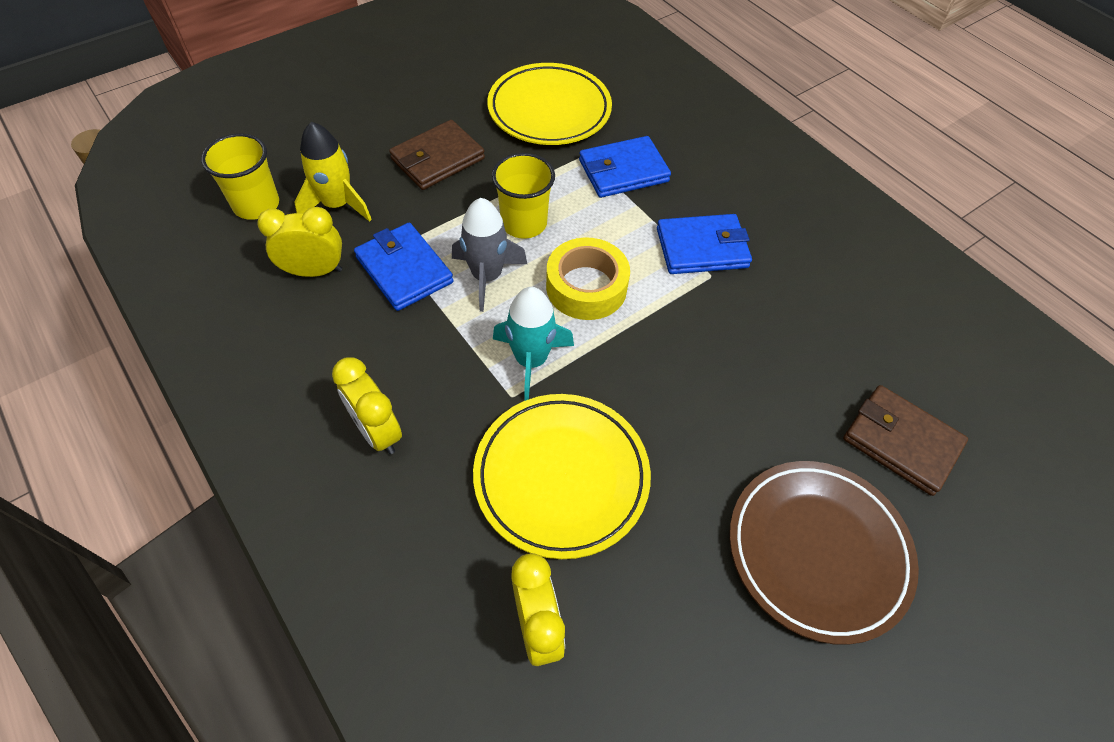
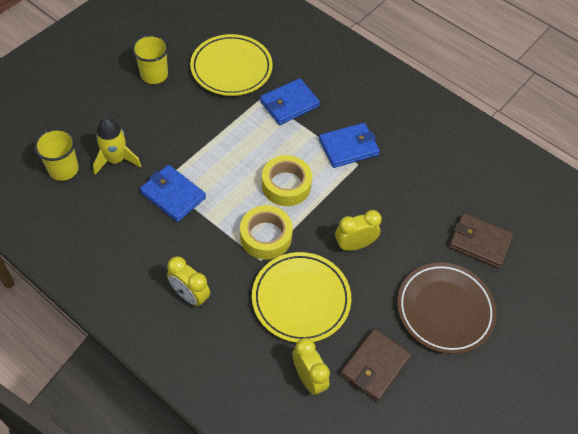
camera: 15 degrees left, 0 degrees up
yellow clock [257,207,342,277] -> yellow clock moved to [335,210,382,251]
brown wallet [389,120,485,190] -> brown wallet moved to [340,329,411,402]
grey rocket [452,198,527,312] -> none
yellow cup [492,153,555,239] -> yellow cup moved to [132,35,169,84]
turquoise rocket [493,287,574,401] -> yellow tape [240,205,293,260]

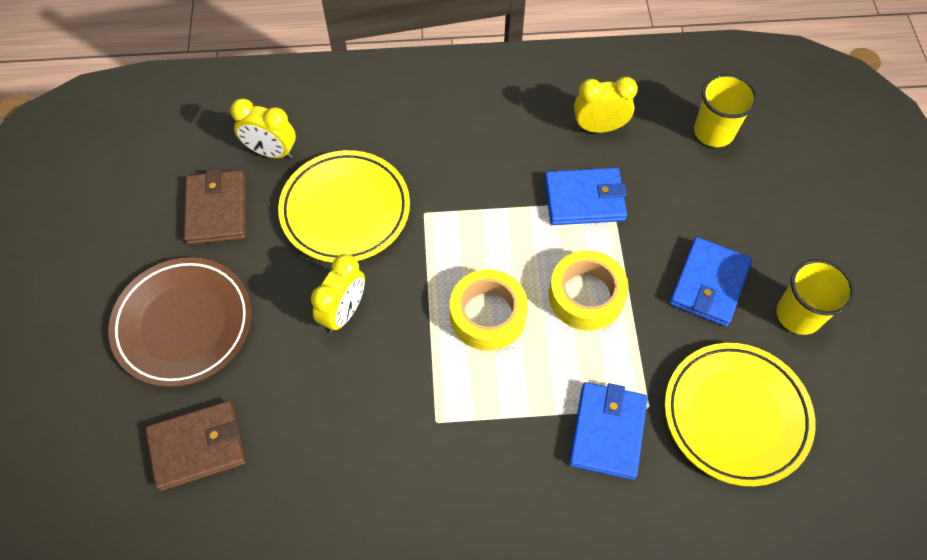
camera: 140 degrees right, 5 degrees up
yellow rocket [93,118,141,175] -> none
yellow clock [167,256,210,307] -> yellow clock moved to [574,77,638,133]
yellow tape [240,205,293,260] -> yellow tape moved to [549,251,629,331]
blue wallet [319,123,380,168] -> blue wallet moved to [669,237,752,327]

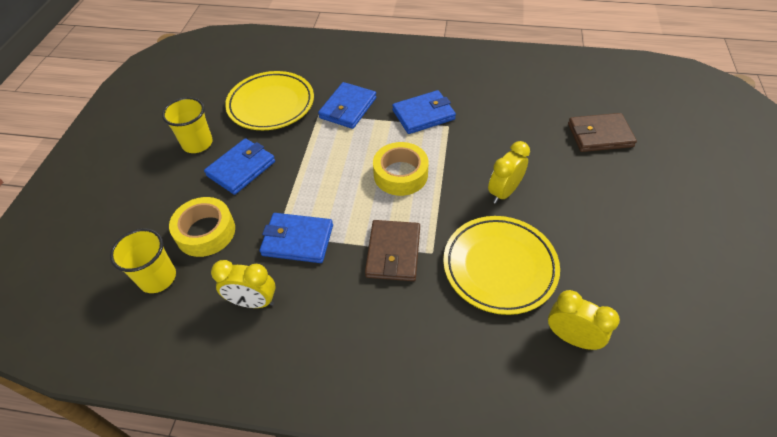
camera: 165 degrees left, 10 degrees down
brown plate [108,257,252,387] -> none
brown wallet [184,169,245,245] -> brown wallet moved to [365,220,420,281]
yellow tape [549,251,629,331] -> yellow tape moved to [169,197,235,257]
none -> blue wallet [392,90,456,134]

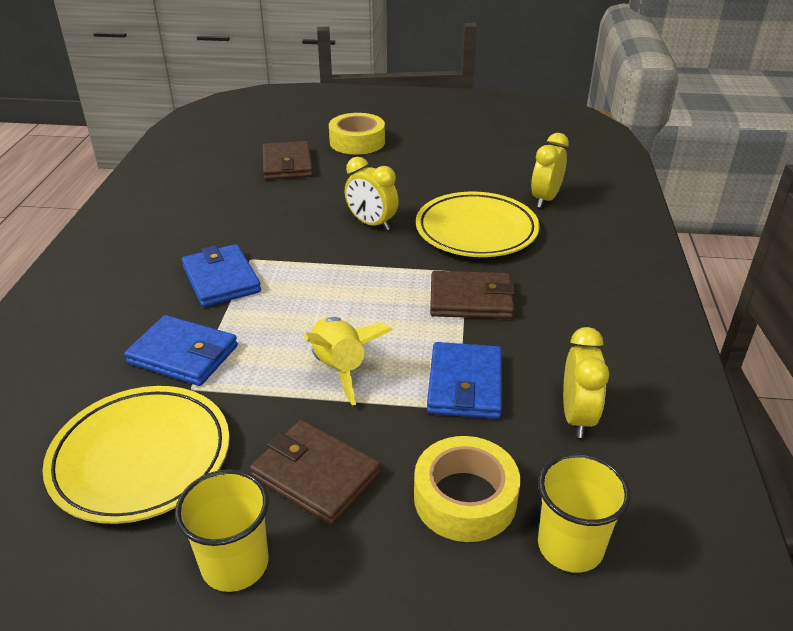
camera: 95 degrees left, 15 degrees down
blue wallet [204,138,275,195] -> brown wallet [250,420,381,525]
yellow tape [373,142,429,196] -> yellow tape moved to [329,113,385,155]
none -> yellow rocket [304,317,392,405]

